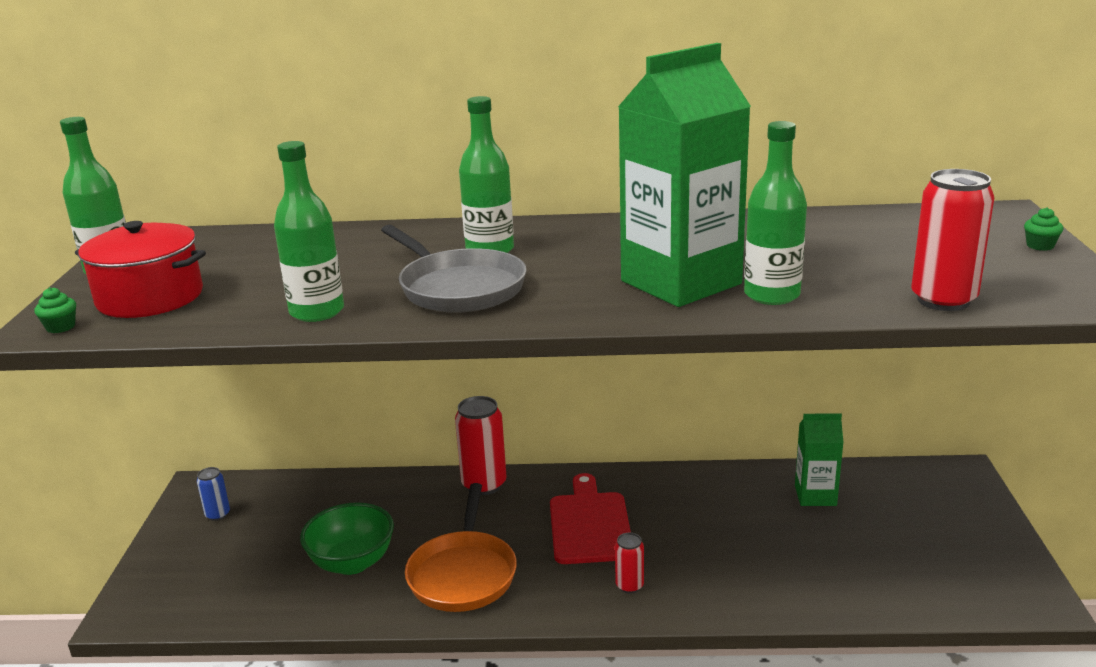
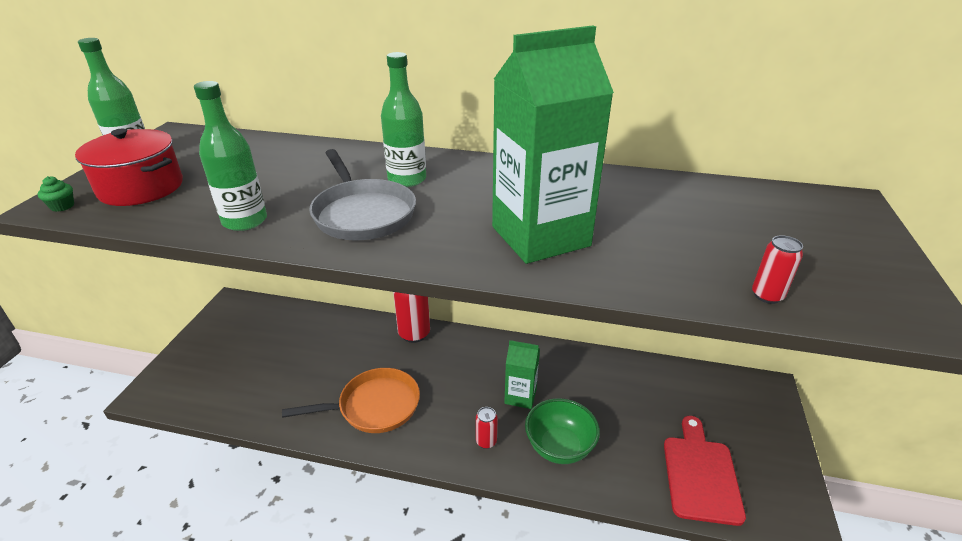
camera: 10 degrees right, 10 degrees up
blue can [197,467,230,521] -> none
green bowl [300,502,394,575] -> green bowl moved to [525,398,600,464]
orange pan [405,483,517,612] -> orange pan turned 120 degrees counterclockwise [282,368,420,433]
red cutting board [550,473,631,564] -> red cutting board moved to [664,416,746,526]
green bottle [744,121,807,305] -> none
green carton [795,413,844,506] -> green carton moved to [504,340,540,409]
red can [911,169,994,311] -> red can [752,235,803,304], size x0.53
green cupcake [1024,207,1063,251] -> none

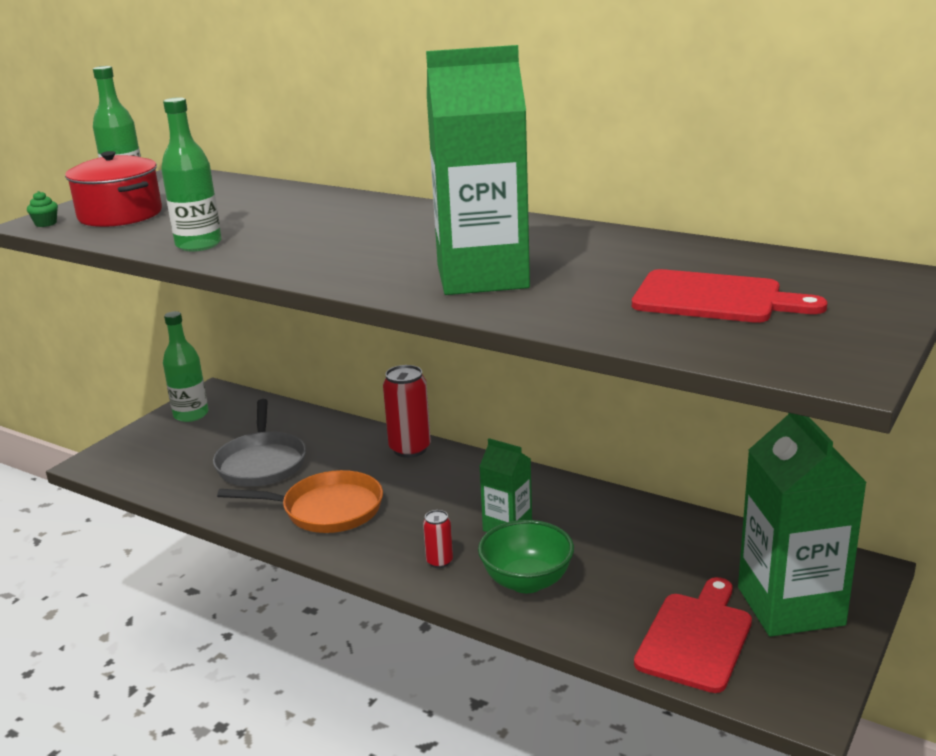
camera: 20 degrees right, 10 degrees down
grey pan [309,149,416,240] -> grey pan moved to [213,399,306,487]
green bottle [381,52,426,187] -> green bottle moved to [163,311,208,422]
red can [752,235,803,304] -> none
none -> red cutting board [632,269,827,323]
none -> green carton [738,413,867,637]

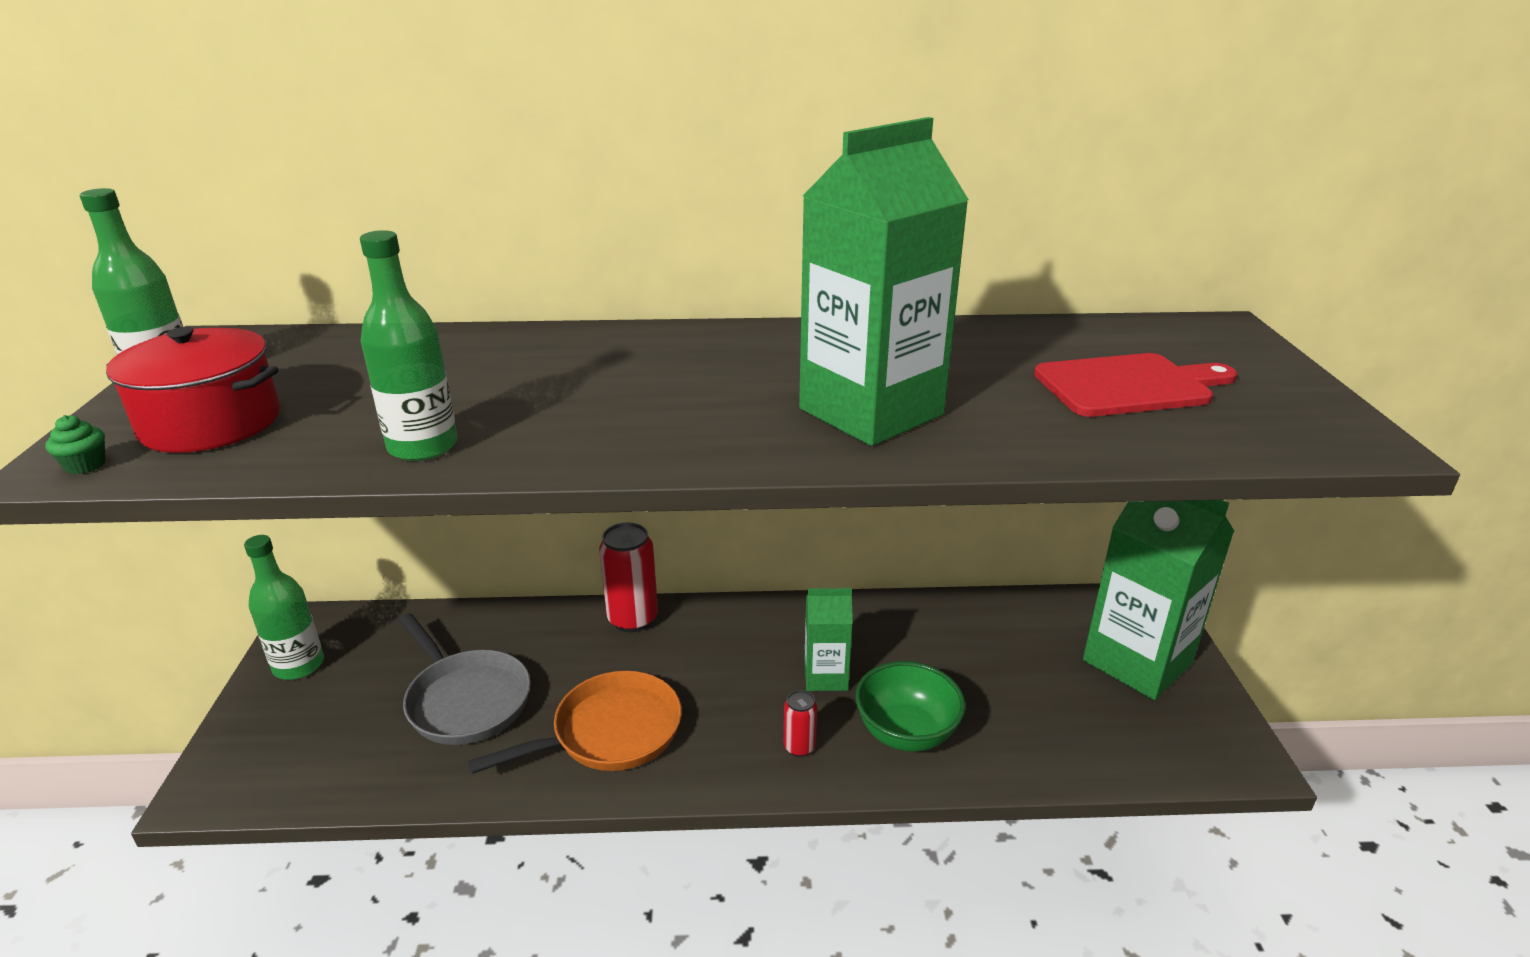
camera: 35 degrees left, 5 degrees up
red cutting board [634,577,752,693] -> none

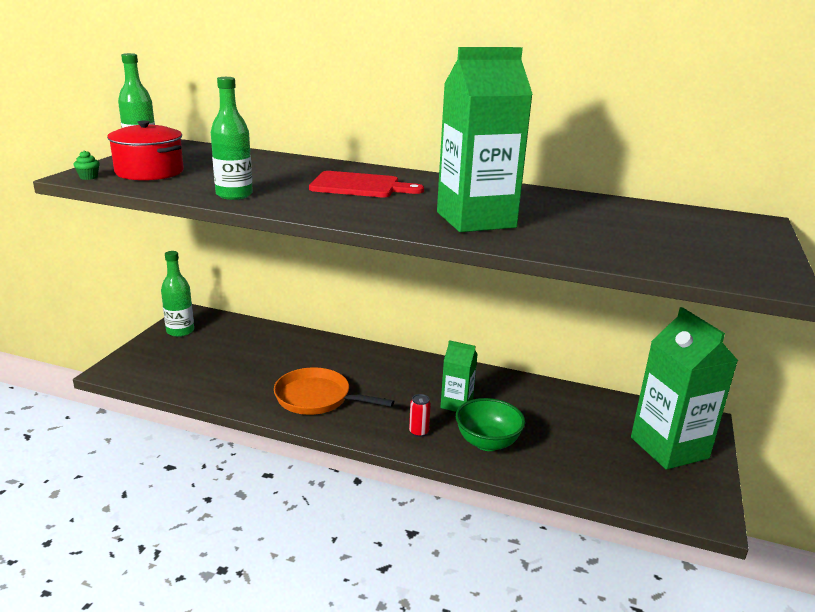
camera: 20 degrees right, 5 degrees down
grey pan [399,613,531,745] -> none
orange pan [468,671,682,774] -> orange pan turned 150 degrees counterclockwise [274,367,394,415]
red can [599,522,658,632] -> none
red cutting board [1034,353,1237,417] -> red cutting board moved to [309,171,424,197]

